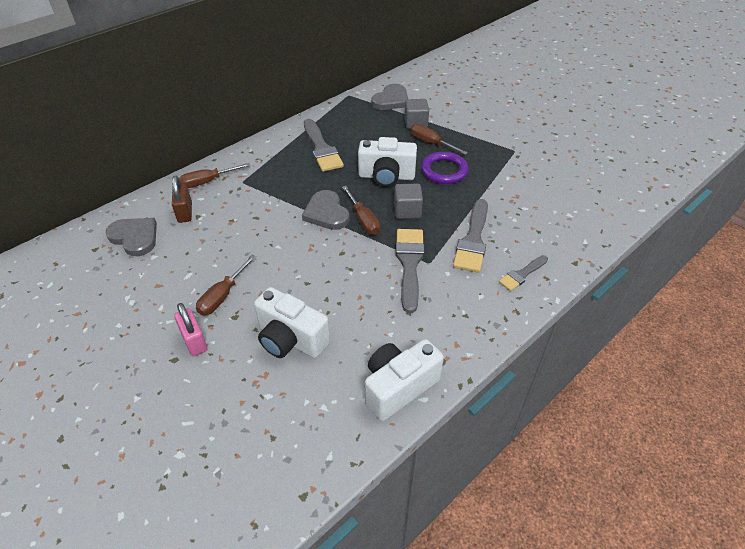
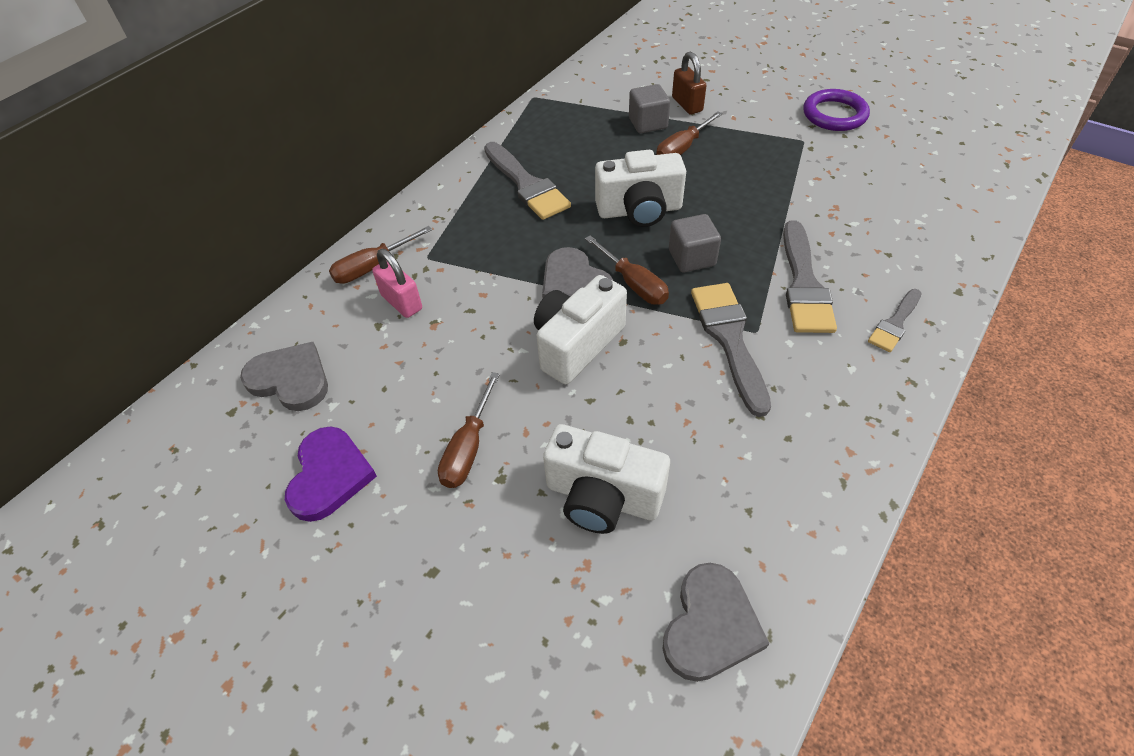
camera: 10 degrees left, 5 degrees up
brown padlock [172,176,192,223] -> brown padlock moved to [672,51,707,114]
pink padlock [174,303,207,356] -> pink padlock moved to [372,249,422,318]
white camera [365,339,444,421] -> white camera moved to [534,275,627,384]
grey heart [372,84,408,110] -> grey heart moved to [662,563,769,682]
brown screwdriver [411,124,468,155] -> brown screwdriver turned 75 degrees counterclockwise [656,111,723,155]
purple ring [421,152,469,184] -> purple ring moved to [803,89,870,131]
none -> purple heart [285,426,377,522]

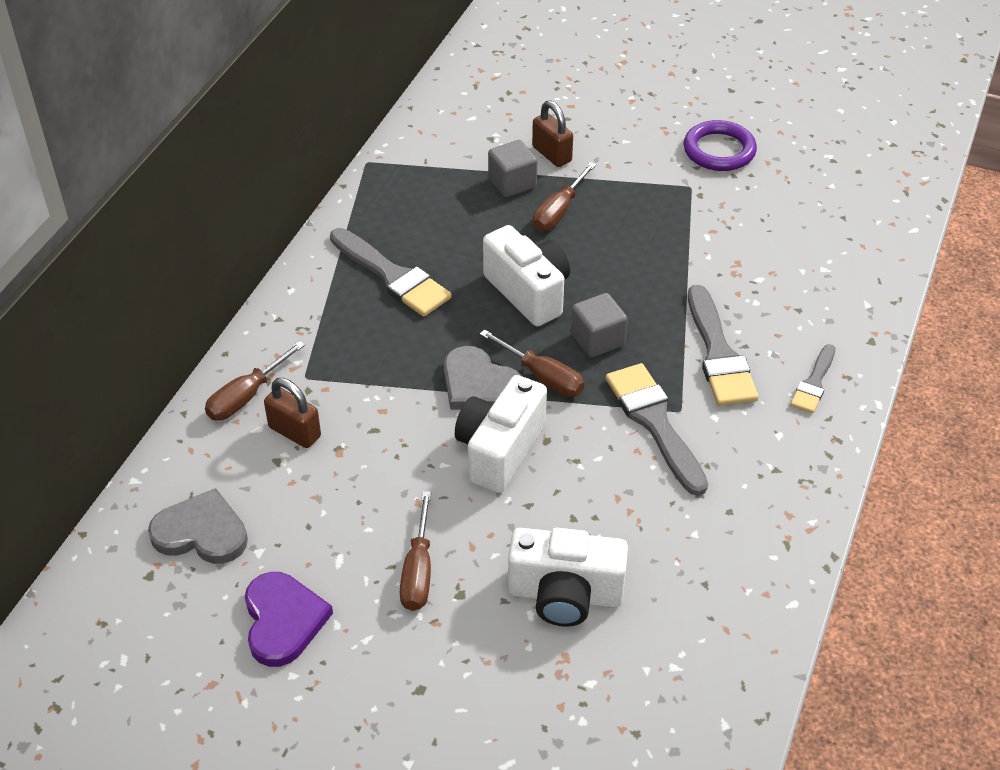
camera: 15 degrees left, 5 degrees down
pink padlock [372,249,422,318] -> brown padlock [264,378,321,448]
white camera [595,150,686,227] -> white camera turned 105 degrees counterclockwise [483,225,570,327]
grey heart [662,563,769,682] -> none

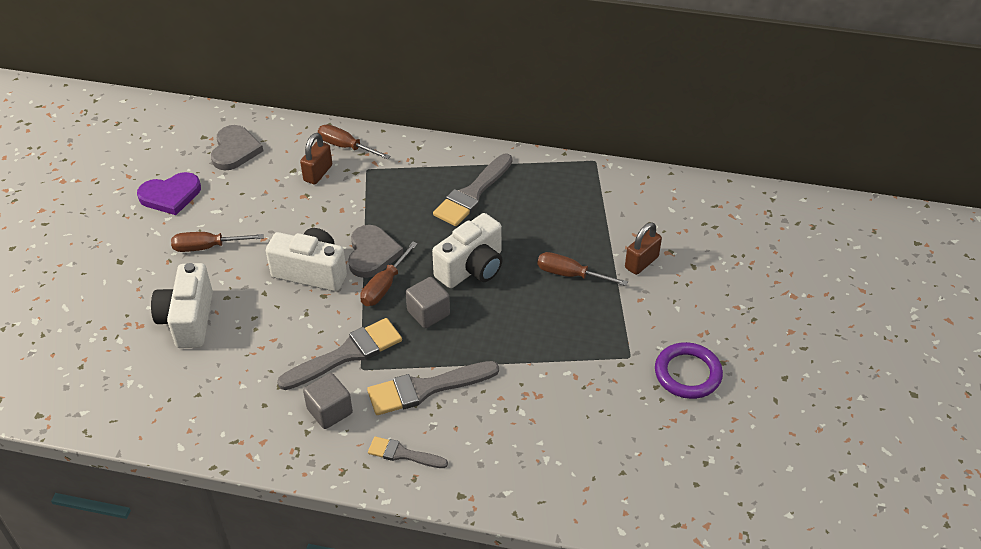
camera: 80 degrees right, 0 degrees up
grey heart [444,346,522,410] -> grey heart turned 150 degrees clockwise [348,225,403,278]
grey cube [488,140,537,197] -> grey cube moved to [303,373,353,429]

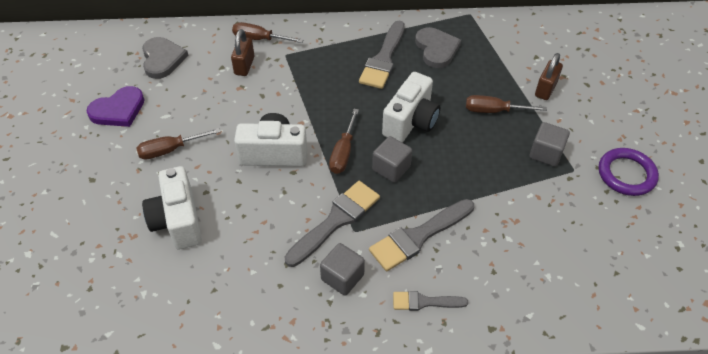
camera: 15 degrees left, 5 degrees up
grey heart [348,225,403,278] -> grey heart moved to [415,27,461,68]
none -> grey cube [530,122,570,167]

